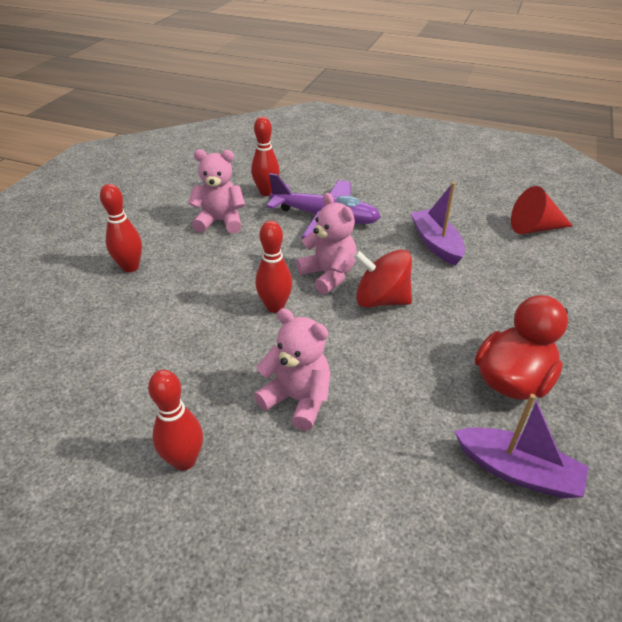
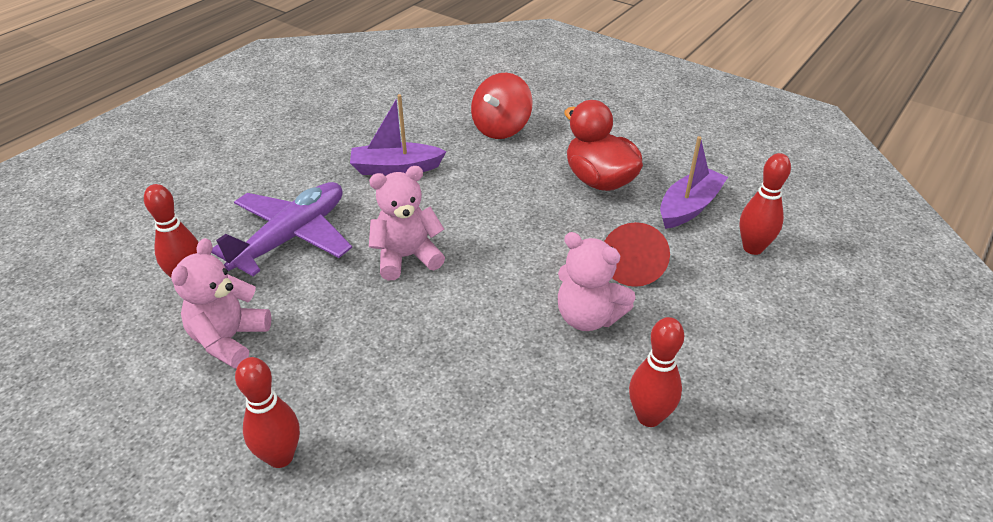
camera: 75 degrees left, 0 degrees up
pink teddy bear [254,308,331,431] -> pink teddy bear turned 105 degrees counterclockwise [558,232,636,331]
red bowling pin [255,221,292,313] -> red bowling pin moved to [739,153,791,255]
red spinning top [353,249,412,308] -> red spinning top moved to [471,73,533,139]
red cone [511,186,573,234] -> red cone moved to [604,222,670,287]

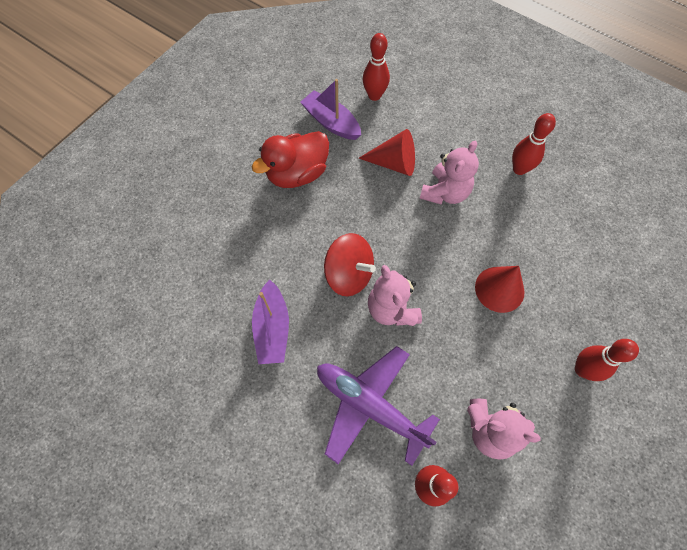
camera: 90 degrees left, 25 degrees up
red spinning top [471,73,533,139] -> red spinning top moved to [324,233,376,296]
none -> red cone [475,266,525,313]

